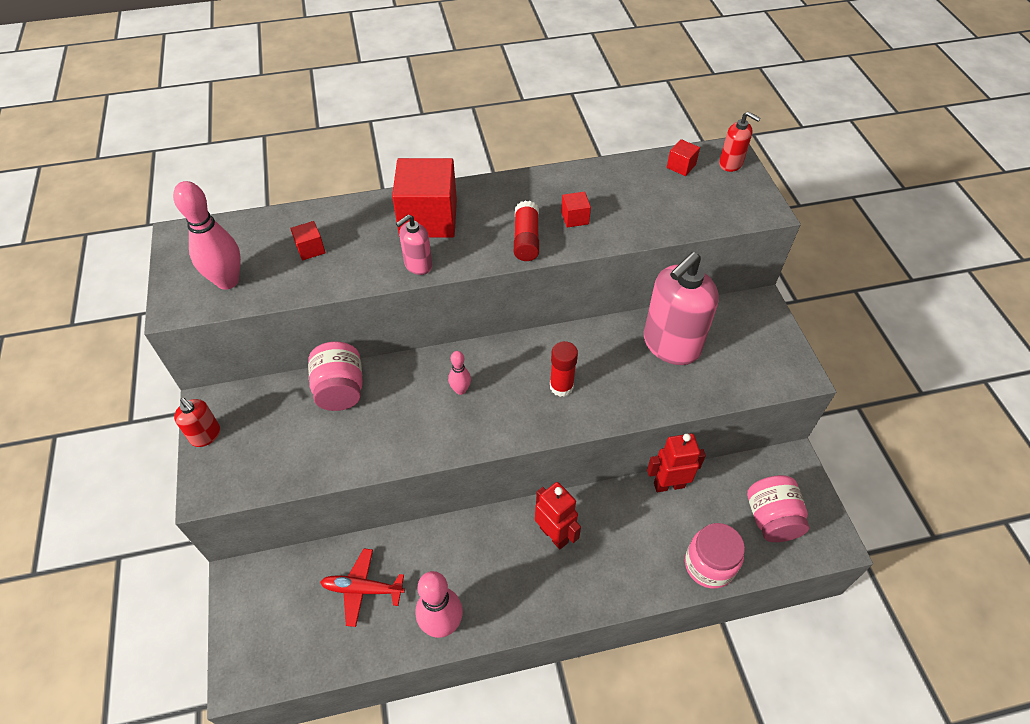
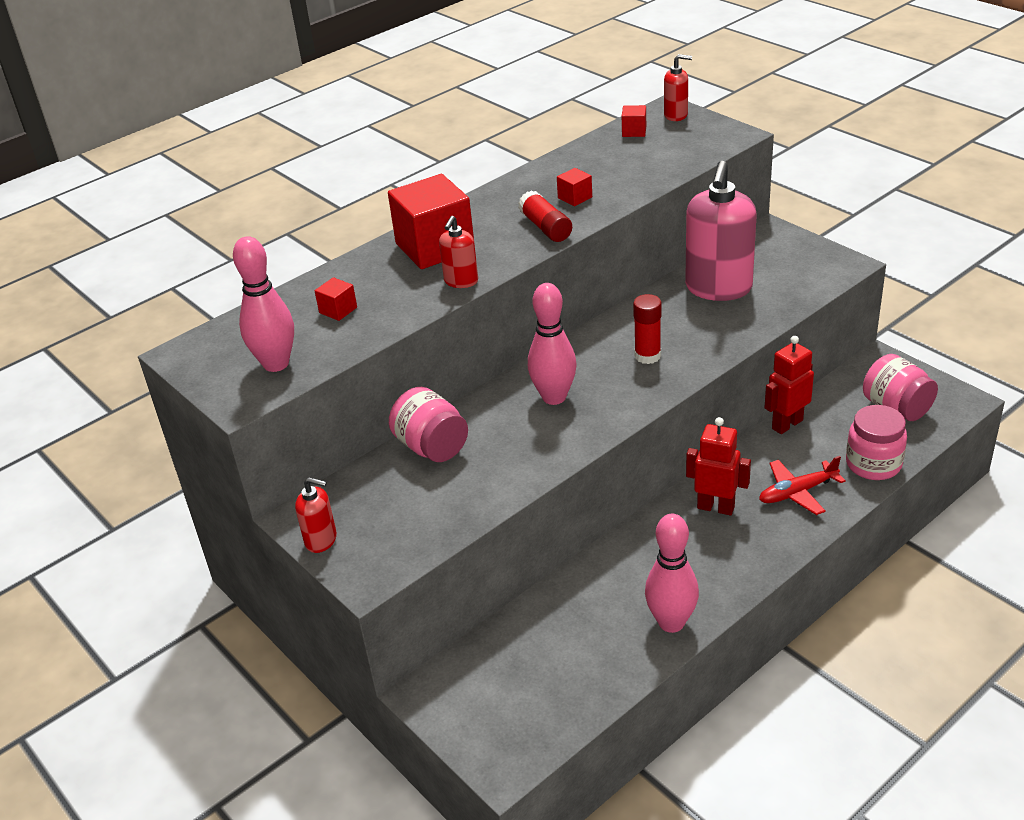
camera: 25 degrees left, 15 degrees down
red plane [320,549,405,627] -> red plane moved to [759,456,846,515]
pink soap dispenser [396,214,432,275] -> red soap dispenser [439,216,478,288]
pink bowling pin [448,351,471,395] -> pink bowling pin [528,283,577,405], size x1.90

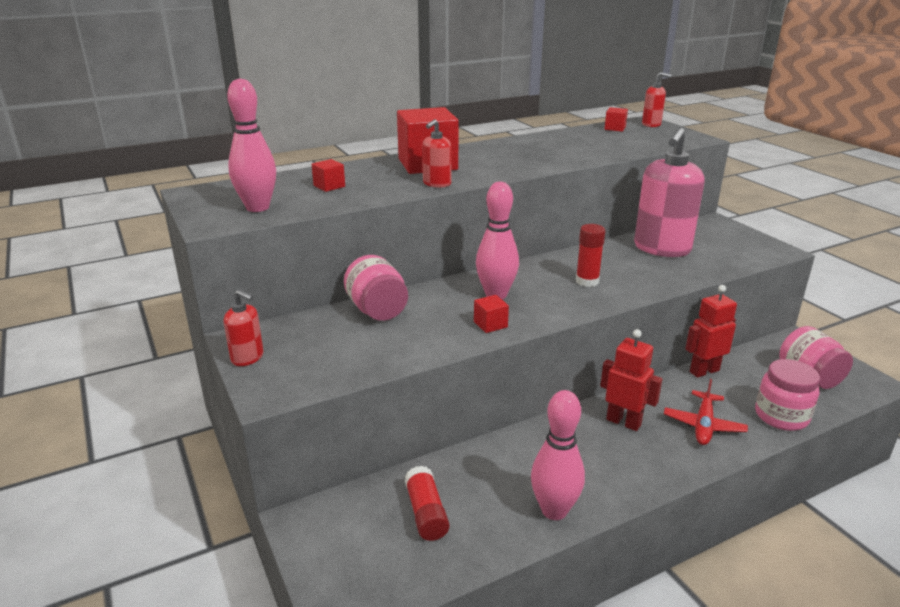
camera: 10 degrees right, 10 degrees down
red glue stick [518,190,572,242] -> red glue stick moved to [404,466,449,541]
red cube [557,168,592,206] -> red cube moved to [474,295,509,333]
red plane [759,456,846,515] -> red plane turned 60 degrees counterclockwise [664,379,748,445]

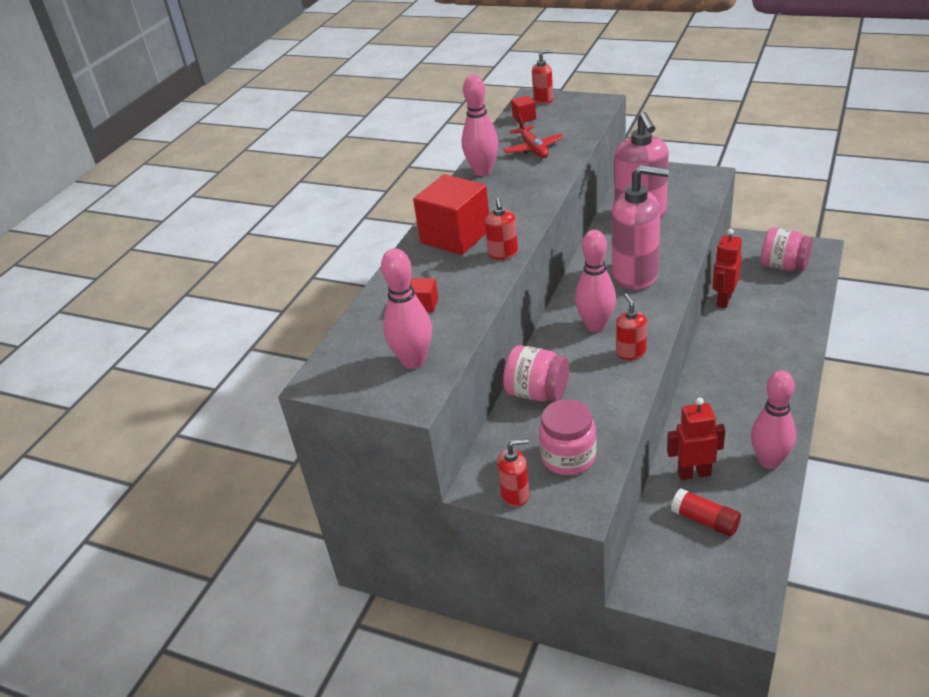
camera: 35 degrees left, 10 degrees up
red cube [474,295,509,333] -> red soap dispenser [616,293,647,360]
red glue stick [576,224,605,287] -> pink soap dispenser [612,165,669,290]
red robot [600,329,662,431] -> red robot moved to [667,397,725,480]
red plane [664,379,748,445] -> red plane moved to [503,115,564,158]
pink jar [755,359,820,431] -> pink jar moved to [539,399,597,475]
none -> pink bowling pin [462,74,498,176]

